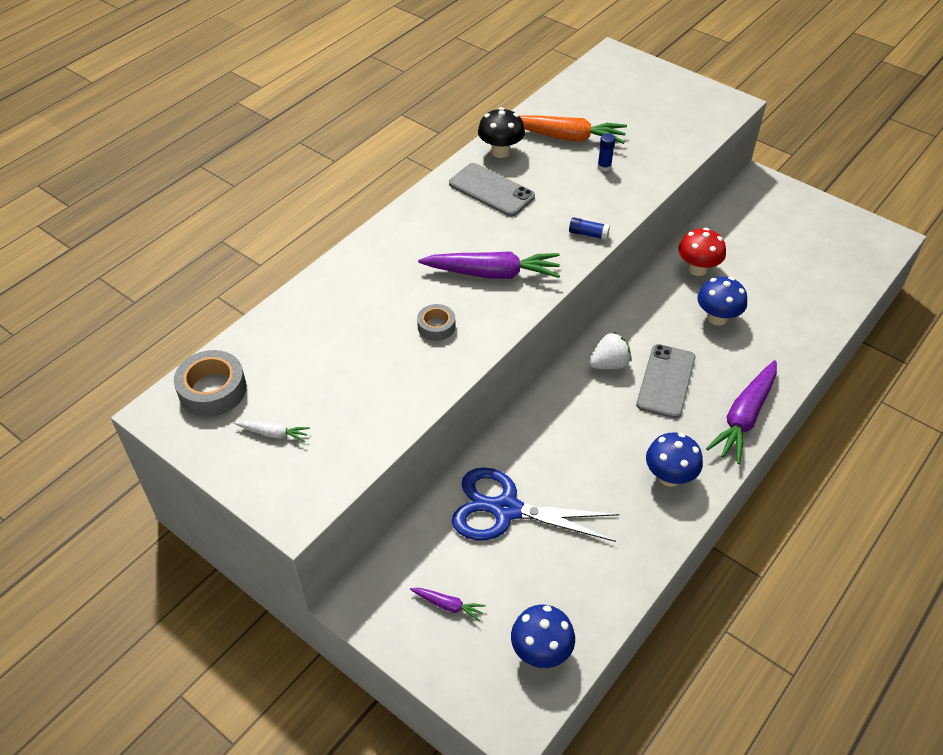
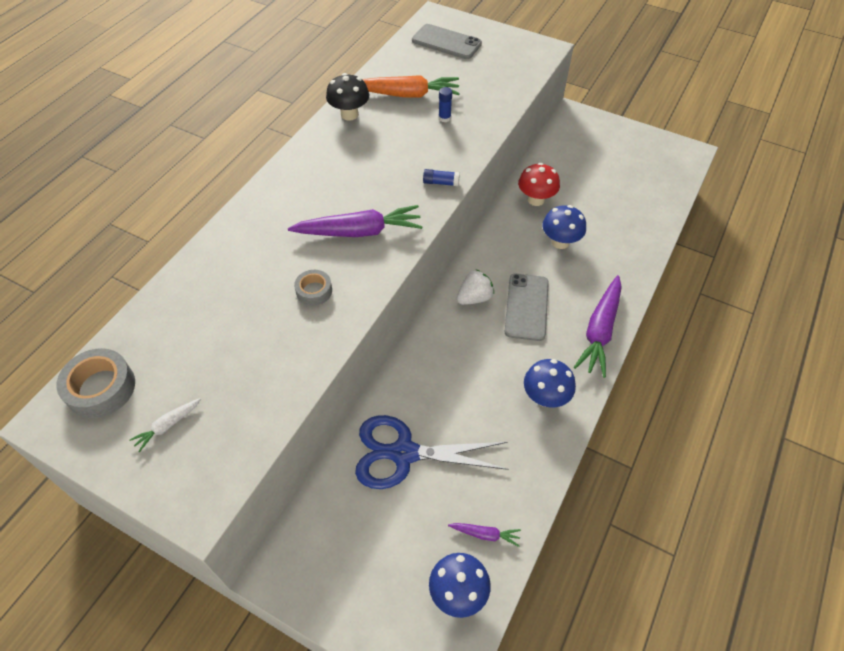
camera: 10 degrees left, 5 degrees up
white carrot [234,420,310,442] -> white carrot turned 135 degrees clockwise [129,398,201,452]
purple carrot [410,588,486,622] -> purple carrot moved to [448,523,521,547]
grey phone [449,163,535,216] -> grey phone moved to [412,24,482,59]

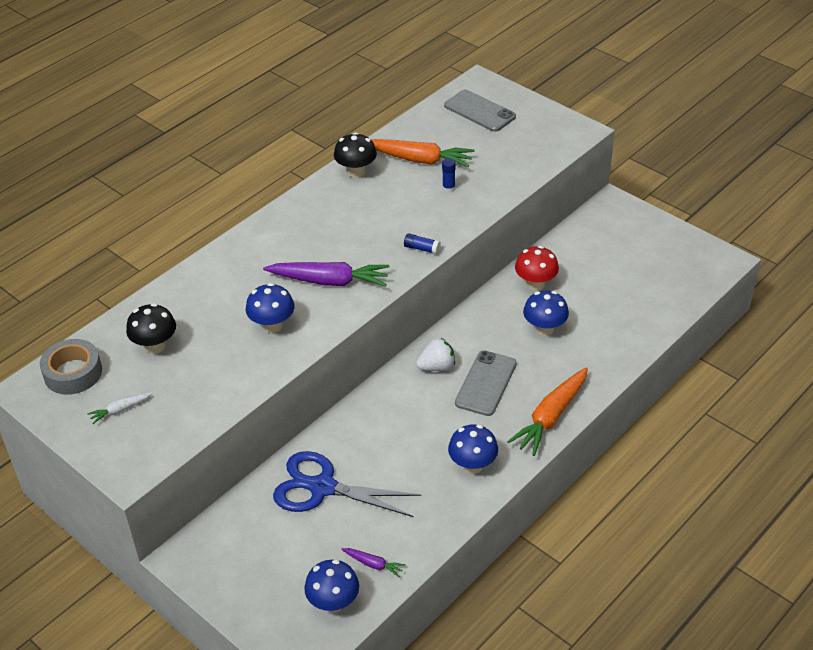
camera: 15 degrees right, 10 degrees down
grey tape [294,270,332,306] -> blue mushroom [246,283,294,333]
purple carrot [574,275,622,378] -> orange carrot [507,367,588,456]
none -> black mushroom [126,303,176,354]

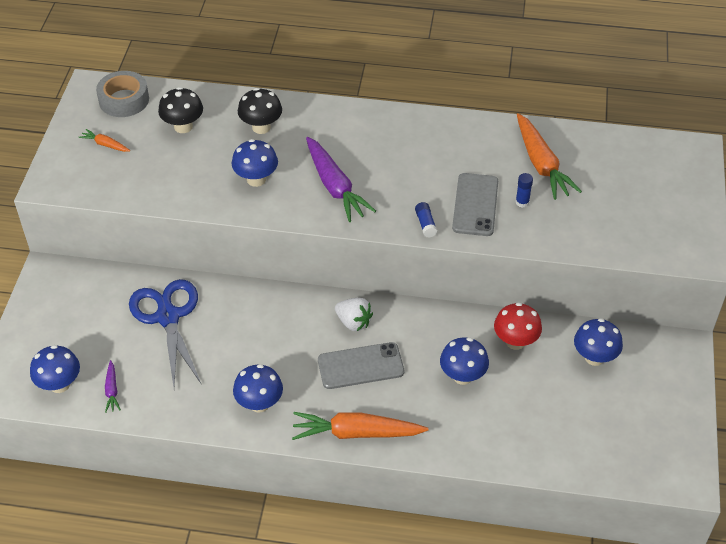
camera: 55 degrees right, 5 degrees up
white carrot [87,393,152,424] -> orange carrot [79,129,130,152]
black mushroom [334,132,377,178] -> black mushroom moved to [238,88,282,134]
grey phone [444,90,516,132] -> grey phone moved to [452,173,498,236]
none -> blue mushroom [574,318,623,366]

